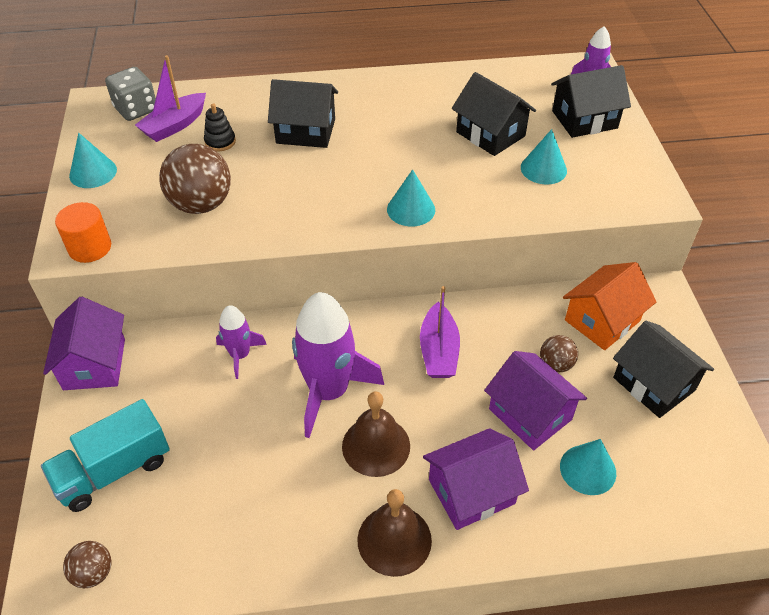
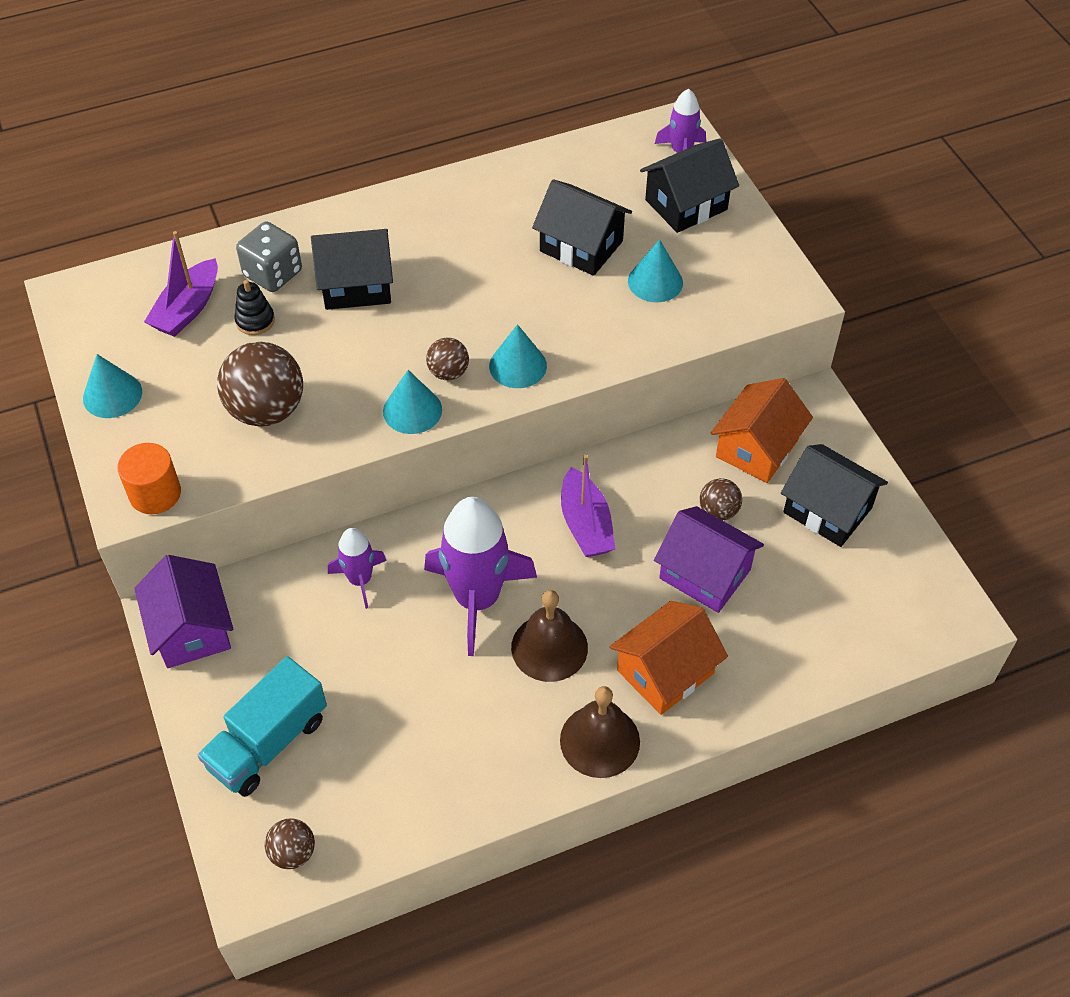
camera: 15 degrees left, 5 degrees up
grey dice [105,67,156,121] -> grey dice moved to [236,221,302,292]
purple house [423,428,529,530] -> orange house [610,601,728,715]
turquoise cone [560,439,616,495] -> turquoise cone moved to [383,370,442,434]
none -> brown ball [426,338,469,380]

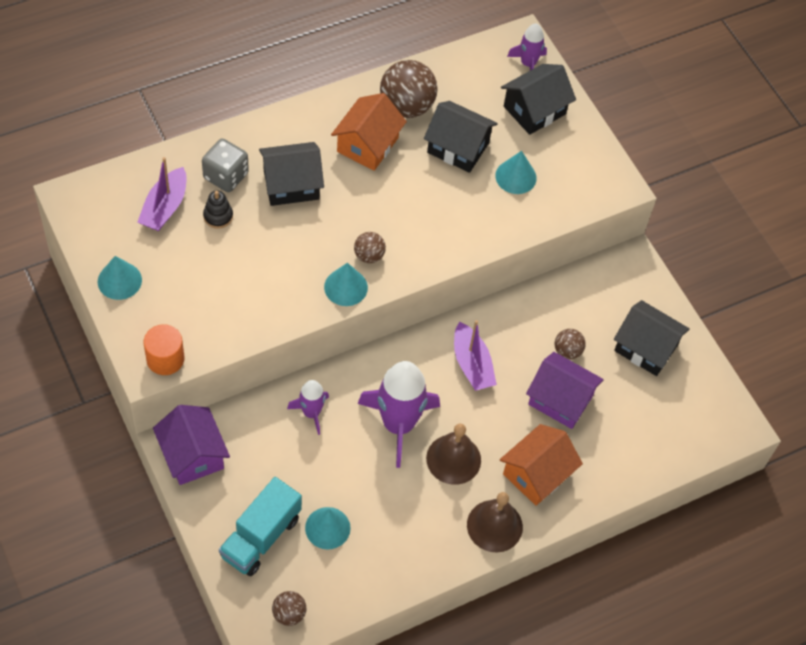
camera: 10 degrees left, 5 degrees up
brown ball [217,342,303,427] -> brown ball moved to [380,60,438,118]
turquoise cone [489,324,547,388] -> turquoise cone moved to [305,507,351,549]
orange house [711,378,813,483] -> orange house moved to [331,93,407,171]

